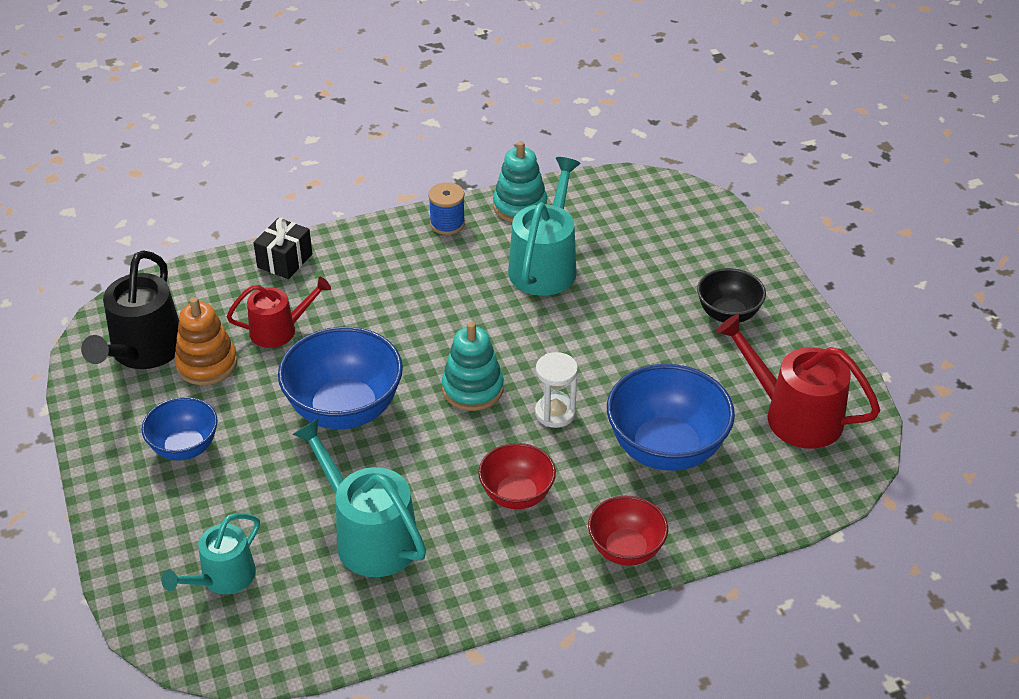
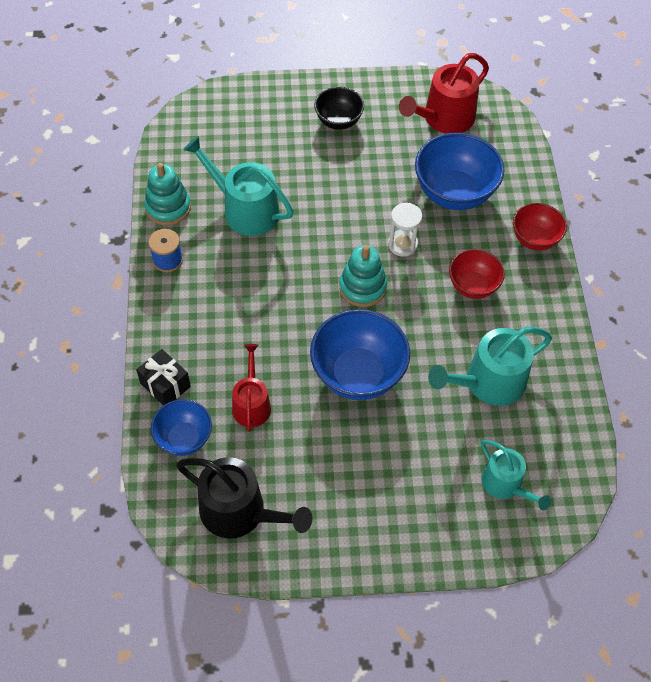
camera: 75 degrees left, 15 degrees up
blue bowl [141,397,218,460] -> blue bowl moved to [151,399,212,456]
orange stacking toy [174,297,237,385] -> none

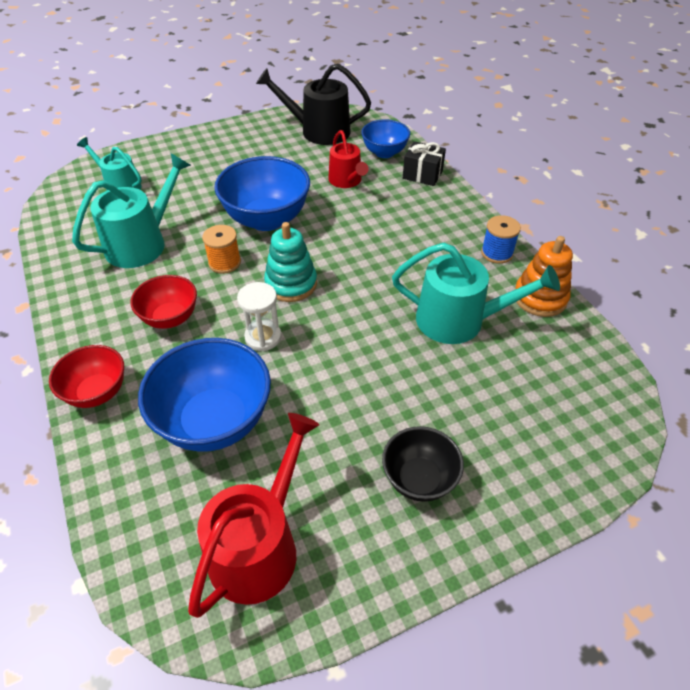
camera: 160 degrees right, 10 degrees down
turquoise stacking toy [144,163,191,225] -> orange stacking toy [514,236,573,317]
none -> orange spool [202,225,241,274]

